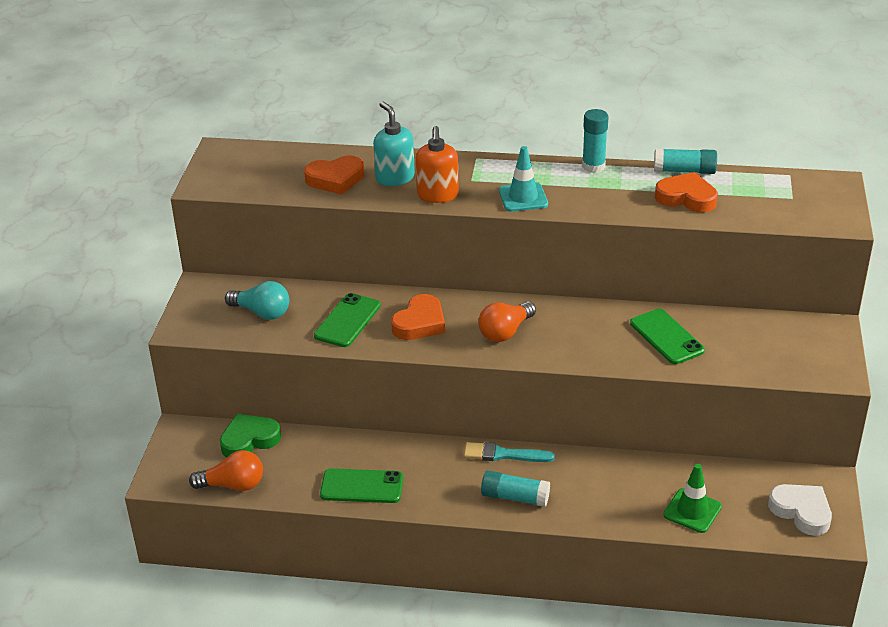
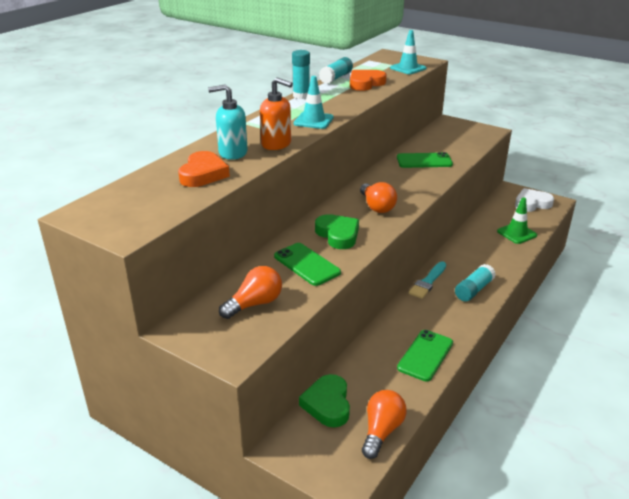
camera: 65 degrees left, 5 degrees down
turquoise light bulb [225,281,289,320] -> orange light bulb [219,266,282,319]
orange heart [391,294,445,340] -> green heart [315,214,359,249]
none -> turquoise traffic cone [390,30,427,74]

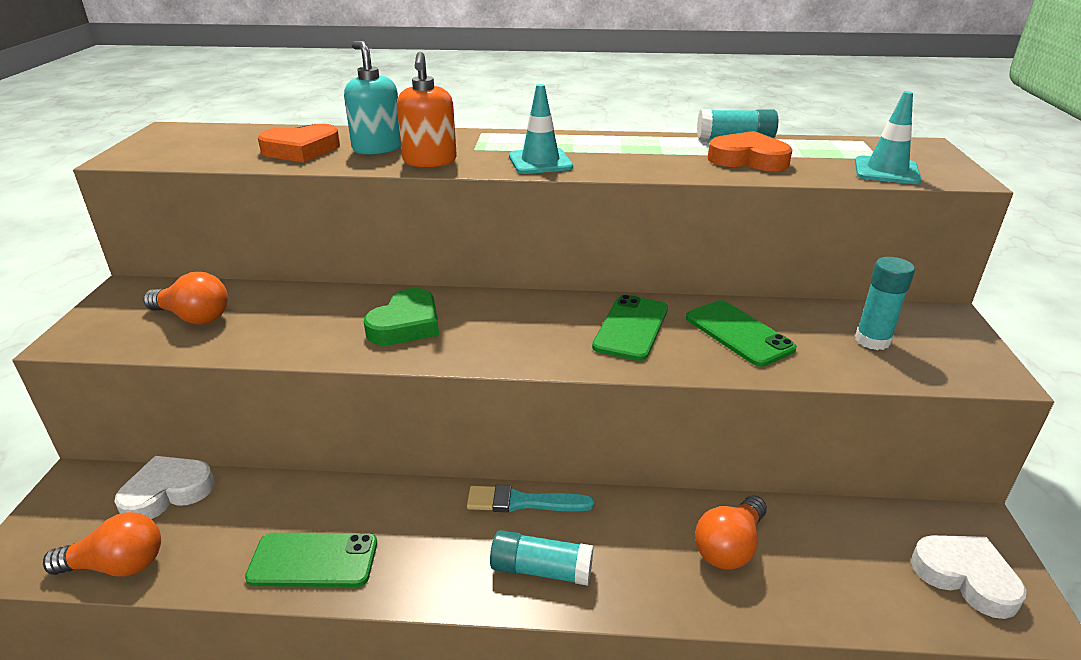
camera: 60 degrees right, 0 degrees up
green phone [274,243,341,286] -> green phone moved to [592,295,668,361]
turquoise glue stick [292,50,310,99] -> turquoise glue stick moved to [855,257,915,350]
green heart [299,374,350,428] -> white heart [114,456,214,519]
orange light bulb [360,182,397,213] -> orange light bulb moved to [695,496,767,570]
green traffic cone [497,198,537,244] -> none

